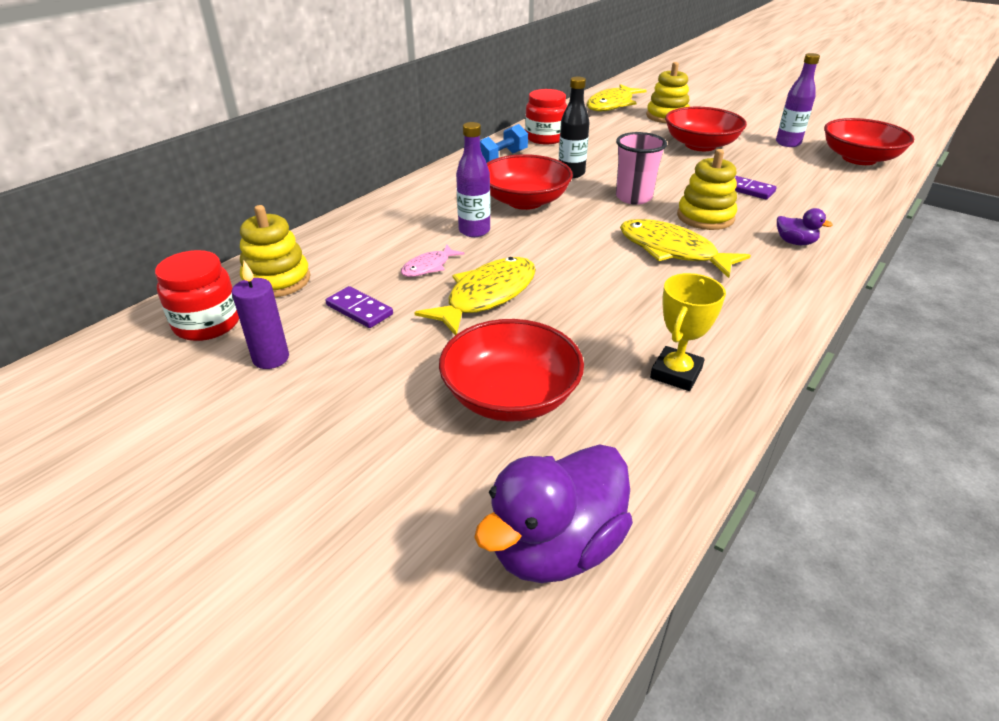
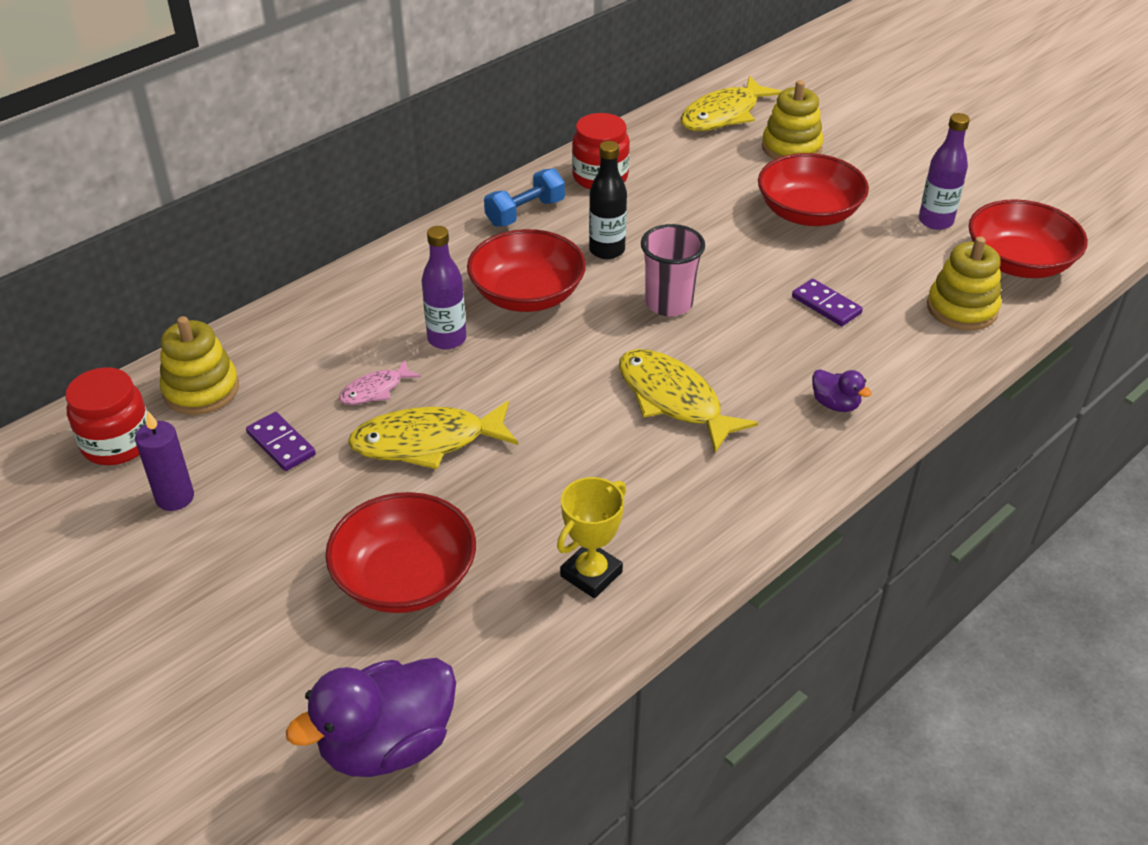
camera: 10 degrees right, 5 degrees up
yellow fish [414,257,536,335] -> yellow fish turned 150 degrees counterclockwise [348,401,518,469]
yellow stacking toy [677,149,737,230] -> yellow stacking toy moved to [927,237,1001,331]

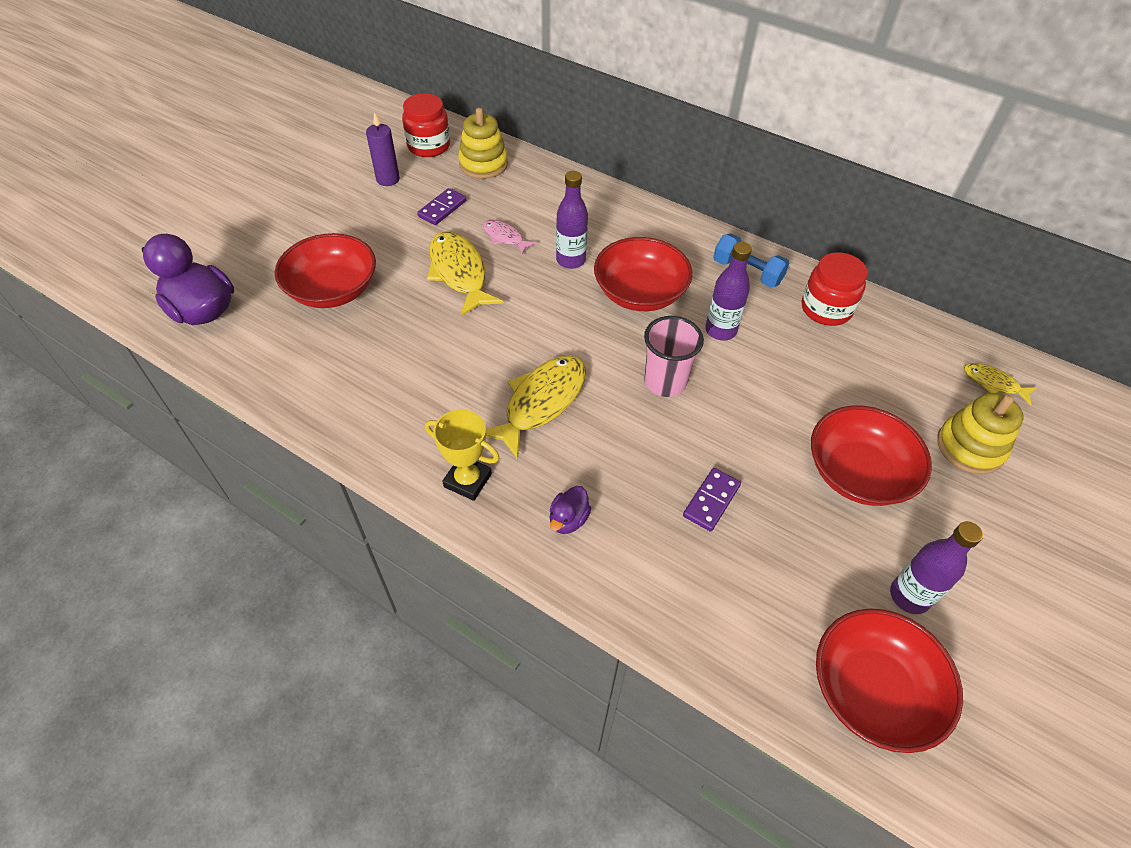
camera: 75 degrees right, 10 degrees up
yellow trophy [557,477,626,598] -> yellow trophy moved to [425,409,499,501]
black bottle [589,141,627,259] -> purple bottle [705,242,752,341]
yellow fish [681,76,782,131] -> yellow fish [964,363,1037,406], size x0.53
yellow stacking toy [927,237,1001,331] -> none

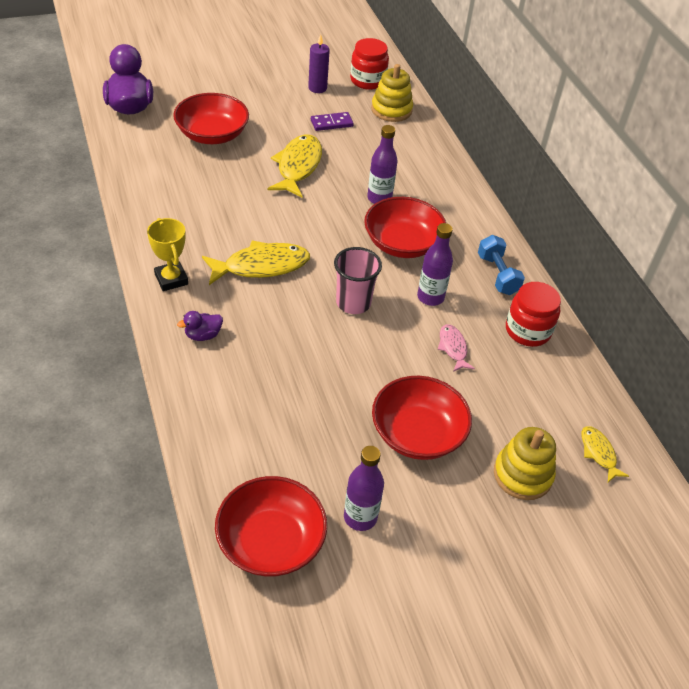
camera: 35 degrees right, 5 degrees down
pink fish [483,220,537,254] -> pink fish moved to [438,324,475,372]
purple domino [683,468,741,532] -> none

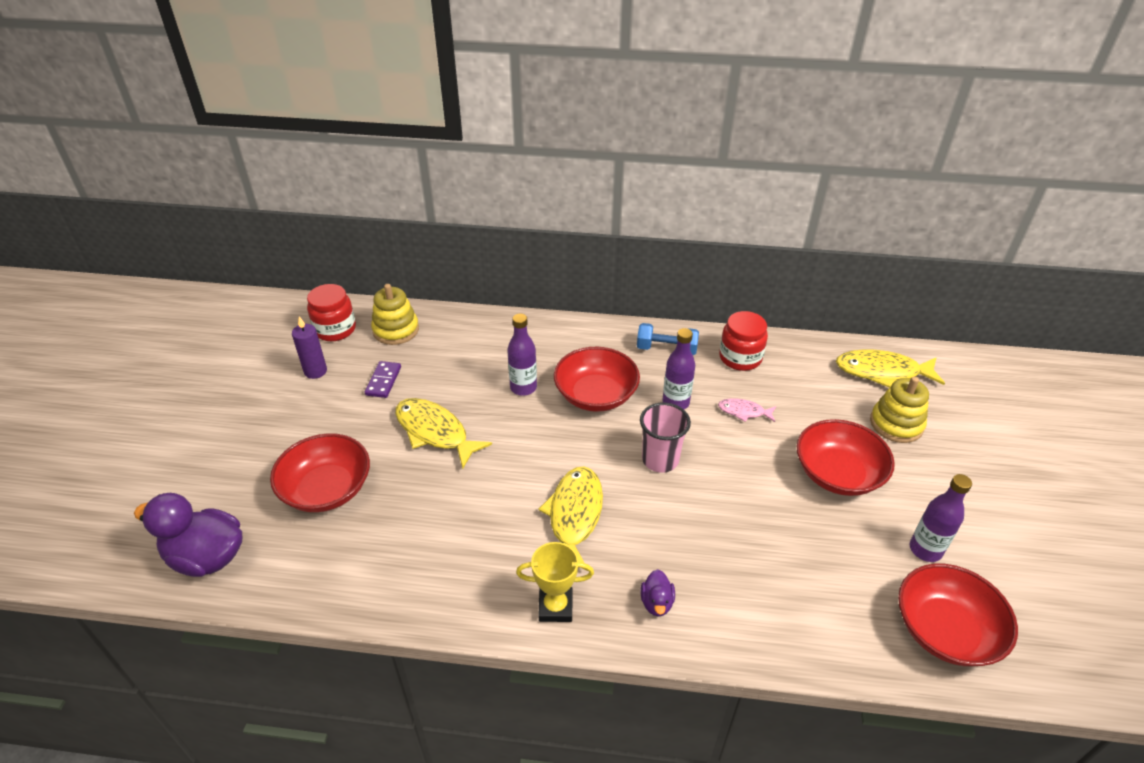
camera: 60 degrees left, 5 degrees down
yellow fish [581,426,629,482] -> yellow fish [836,349,945,388], size x1.88

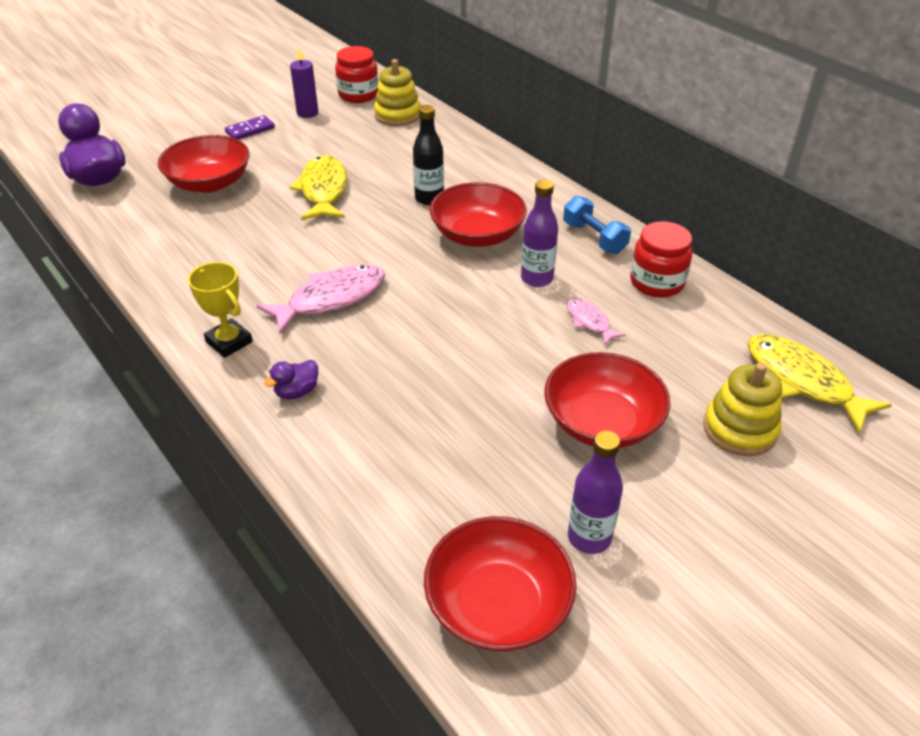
camera: 45 degrees right, 0 degrees up
purple domino [365,361,401,398] -> purple domino moved to [225,115,275,140]
purple bottle [507,314,537,396] -> black bottle [413,105,444,205]
yellow fish [538,467,603,571] -> pink fish [257,264,385,334]
pink cup [640,402,691,473] -> none

